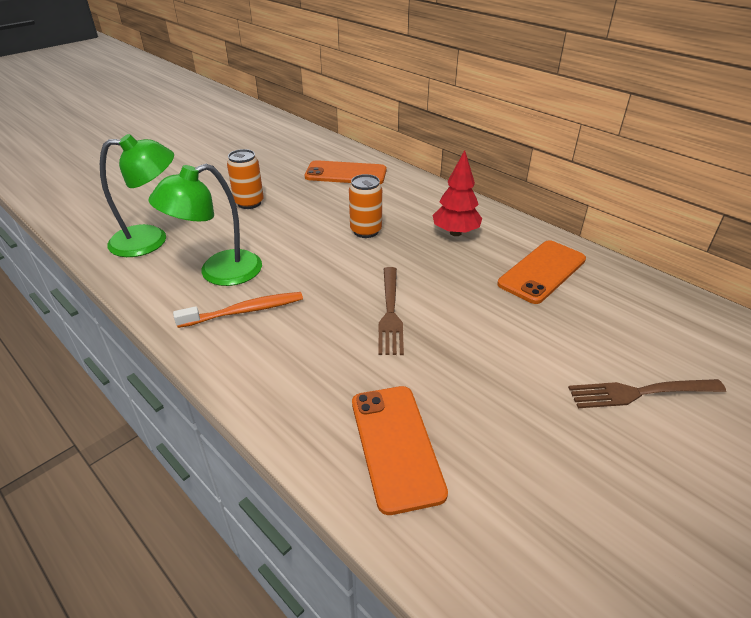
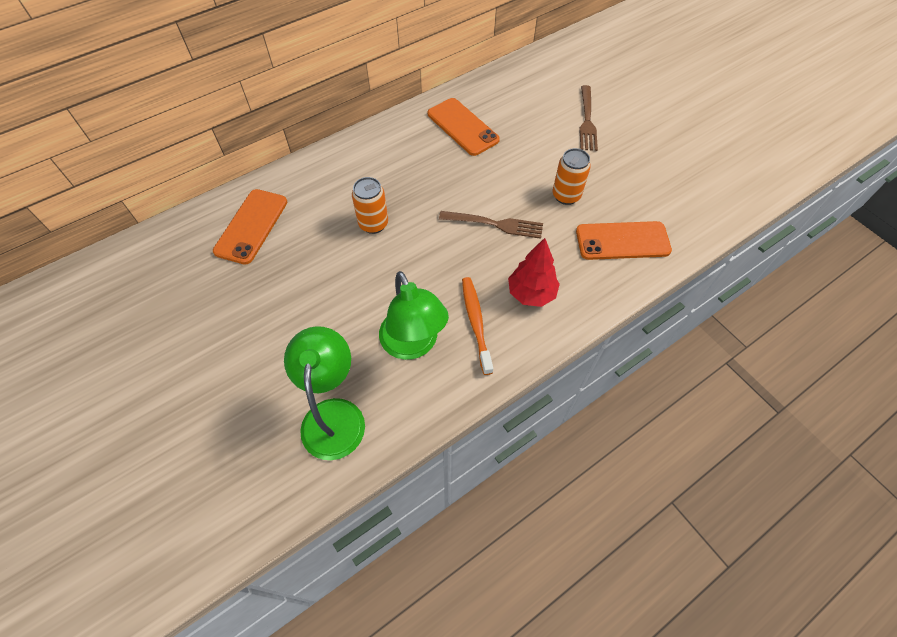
camera: 80 degrees left, 20 degrees up
orange can [227,149,264,209] -> orange can moved to [553,148,591,205]
red tree [432,150,482,236] -> red tree moved to [508,238,560,307]

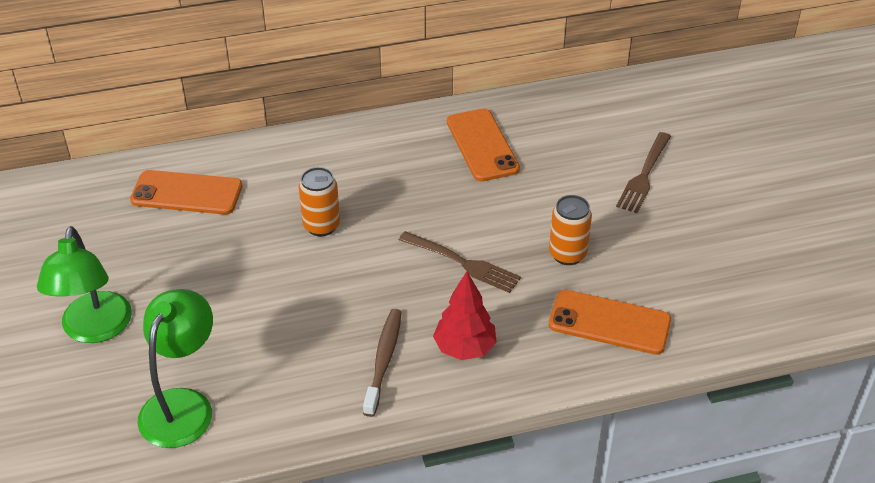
camera: 20 degrees right, 15 degrees down
orange phone [213,189,287,265] -> orange phone turned 60 degrees clockwise [130,170,242,215]
green lamp [379,271,449,360] -> green lamp moved to [37,226,132,343]
orange toothbrush [462,277,493,375] -> brown toothbrush [363,309,402,417]

